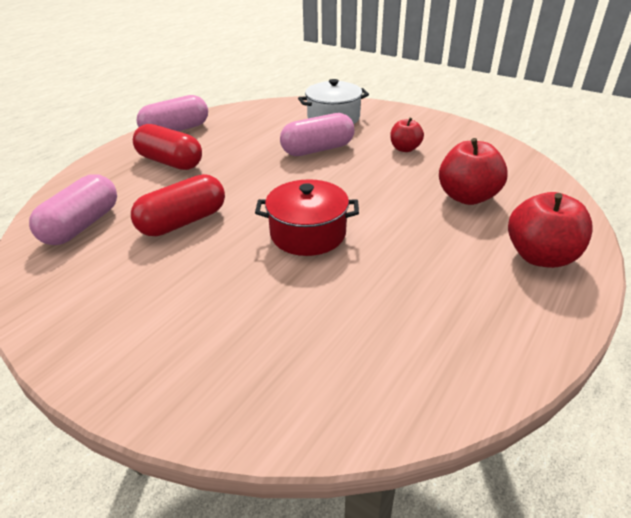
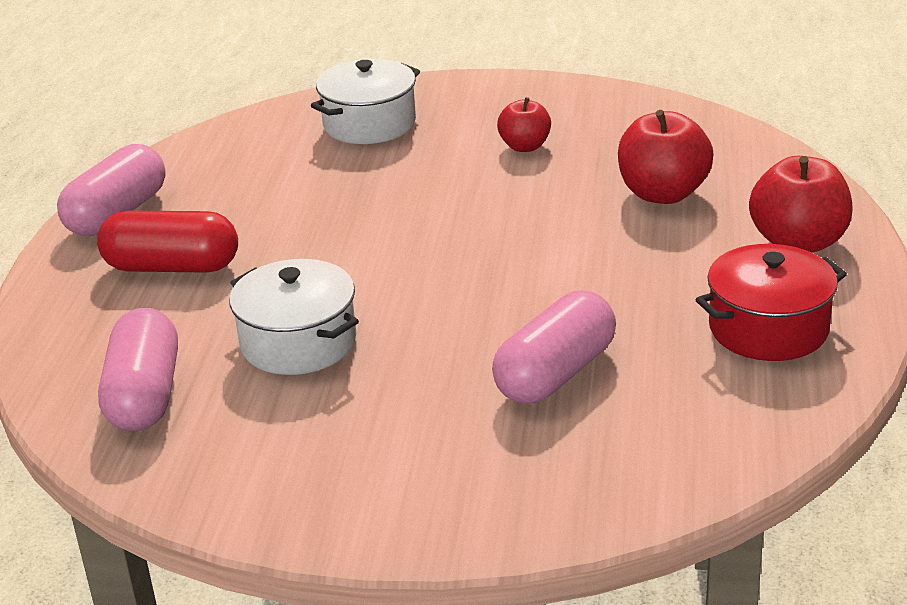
camera: 25 degrees left, 5 degrees down
red capsule [131,174,225,236] -> white pot [229,259,359,375]
red pot [255,179,359,256] -> red pot moved to [695,244,847,361]
pink capsule [280,113,354,156] -> pink capsule moved to [492,291,616,404]

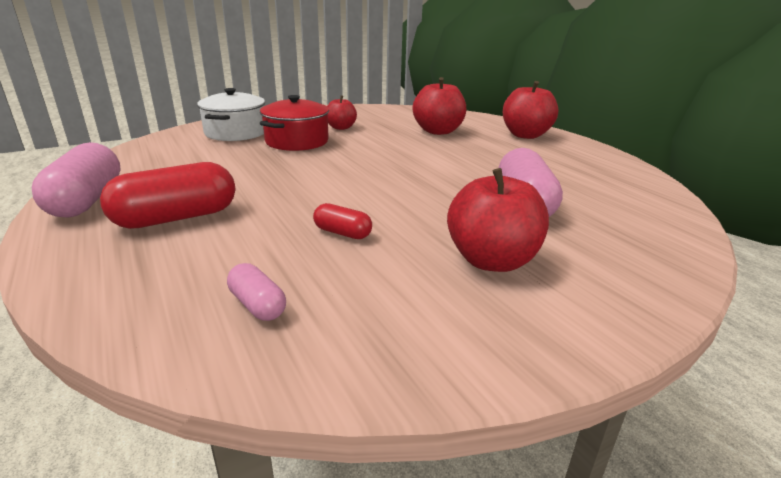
camera: 40 degrees left, 5 degrees down
pink capsule [98,308,178,431] -> pink capsule [227,263,286,321], size x0.51
white pot [229,259,359,375] -> red capsule [313,203,372,239]
red pot [695,244,847,361] -> red pot moved to [260,95,329,151]
none -> red apple [447,168,549,272]

